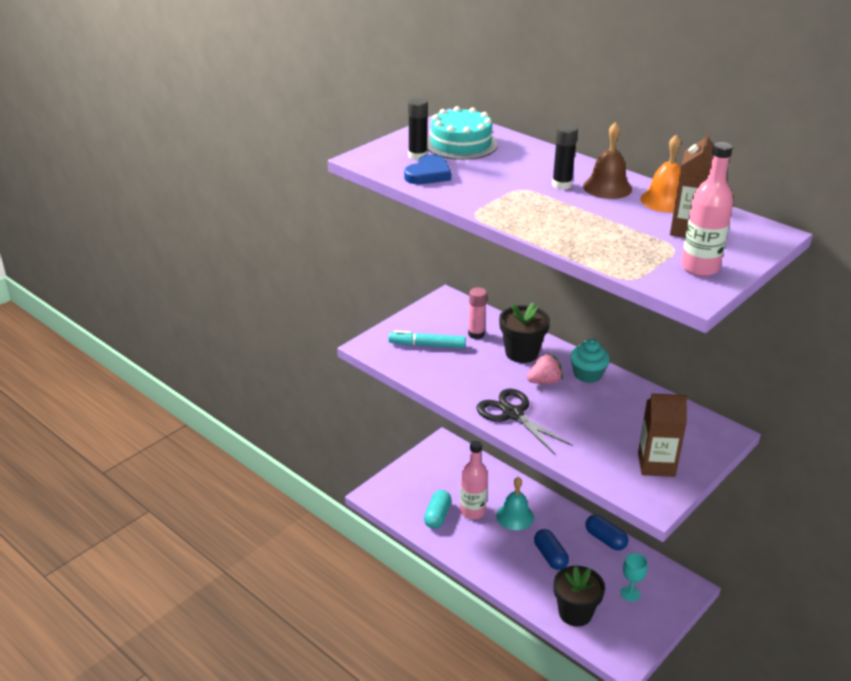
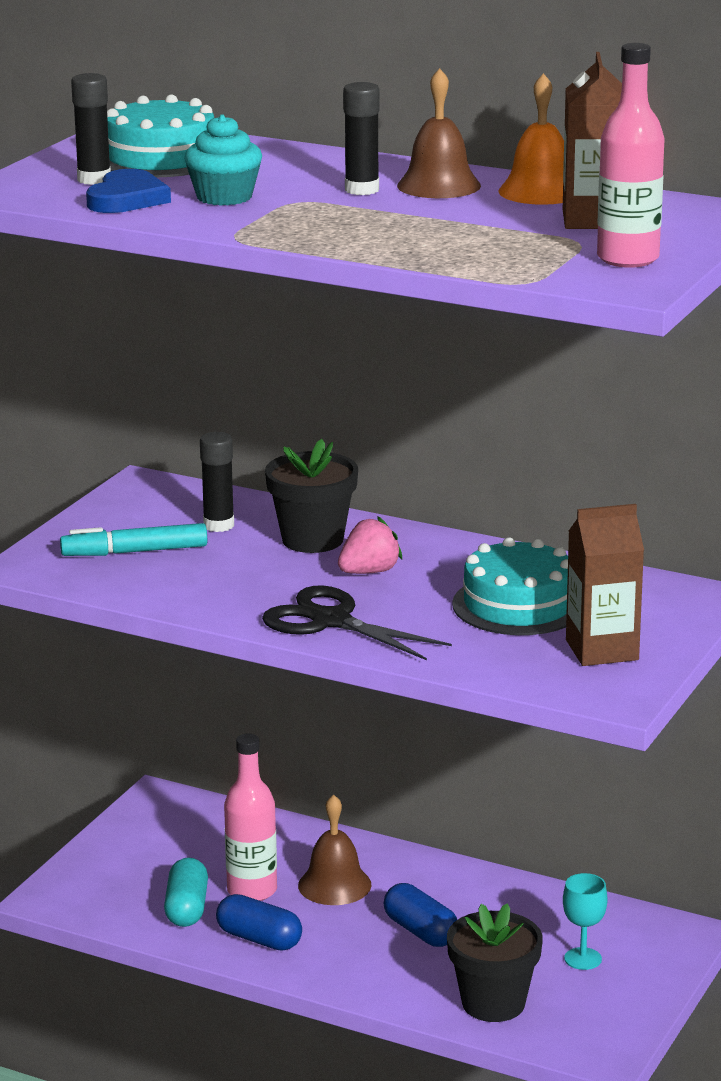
camera: 15 degrees left, 10 degrees down
pink glue stick [468,287,487,339] -> black glue stick [200,432,234,532]
turquoise bell [496,477,534,530] -> brown bell [298,794,372,905]
turquoise cupcake [570,339,610,383] -> turquoise cupcake moved to [184,115,262,206]
blue capsule [585,515,628,551] -> blue capsule moved to [216,894,302,951]
none -> turquoise cake [452,537,568,635]

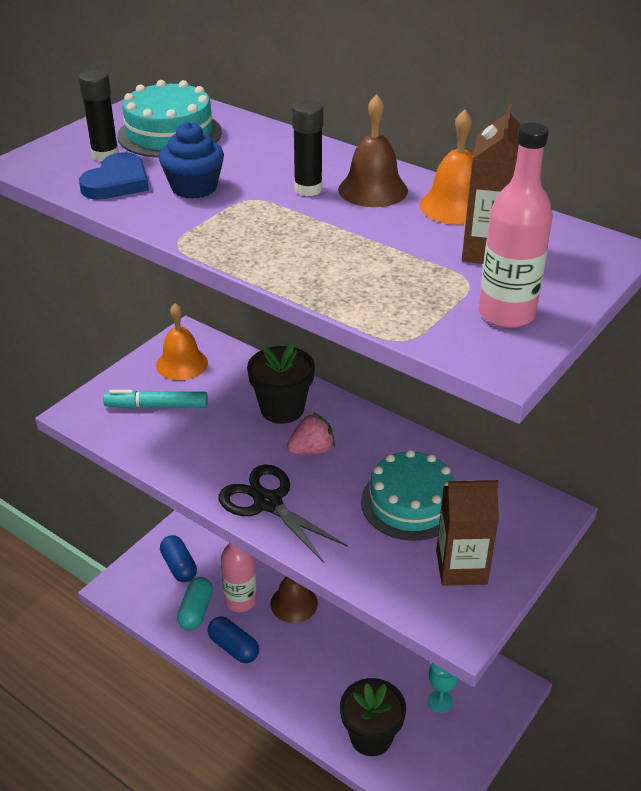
camera: 10 degrees right, 15 degrees up
turquoise cupcake [184,115,262,206] -> blue cupcake [159,122,224,199]
black glue stick [200,432,234,532] -> none
blue capsule [384,883,457,947] -> blue capsule moved to [160,535,197,582]
none -> orange bell [156,303,208,380]

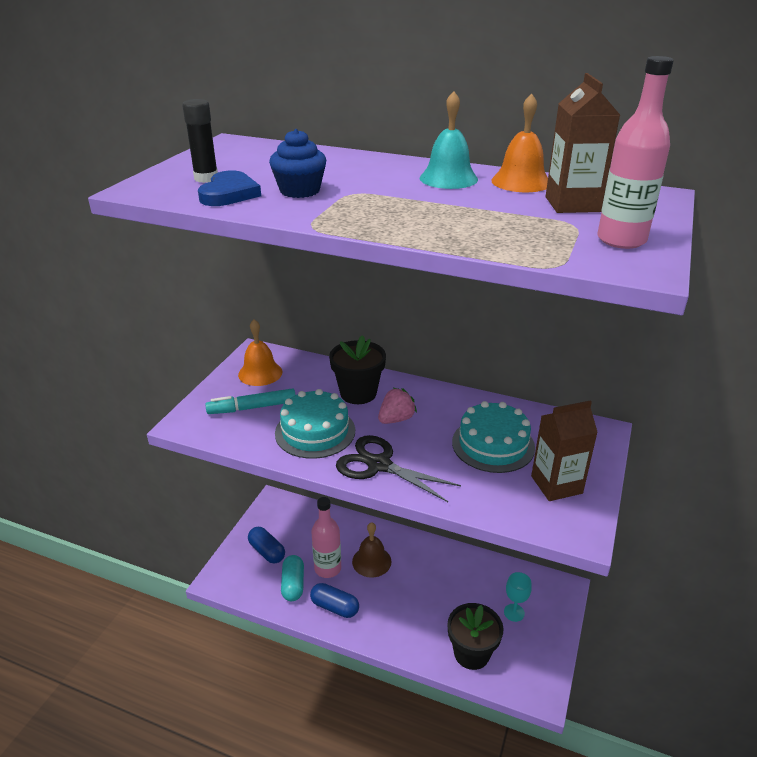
camera: 15 degrees left, 5 degrees down
turquoise cake [117,80,222,158] -> turquoise cake moved to [275,389,355,459]
black glue stick [292,100,323,196] -> none
brown bell [338,94,408,207] -> turquoise bell [420,91,478,189]

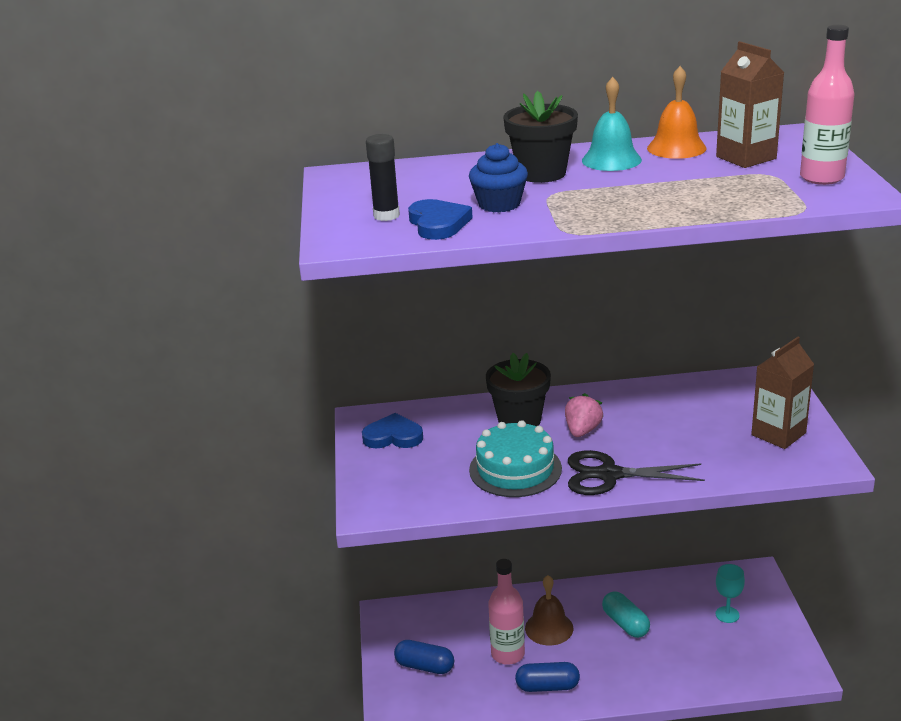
camera: 25 degrees left, 5 degrees down
turquoise marker [205,388,296,414] -> none
orange bell [238,319,282,386] -> blue heart [362,413,423,448]
turquoise capsule [281,555,304,601] -> turquoise capsule moved to [602,591,650,638]
black flower pot [448,603,503,670] -> black flower pot moved to [503,91,578,183]
turquoise cake [452,401,535,473] -> none

